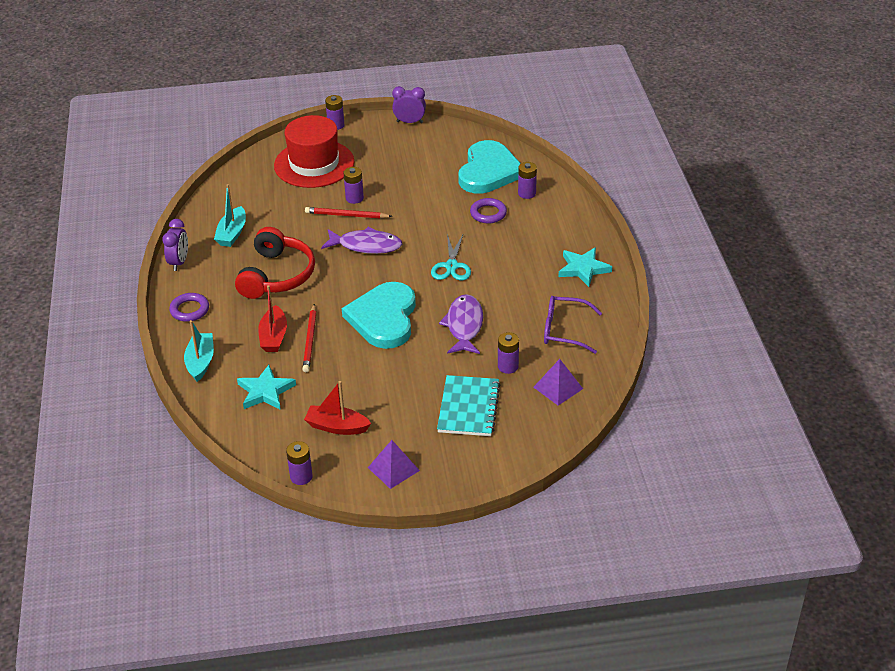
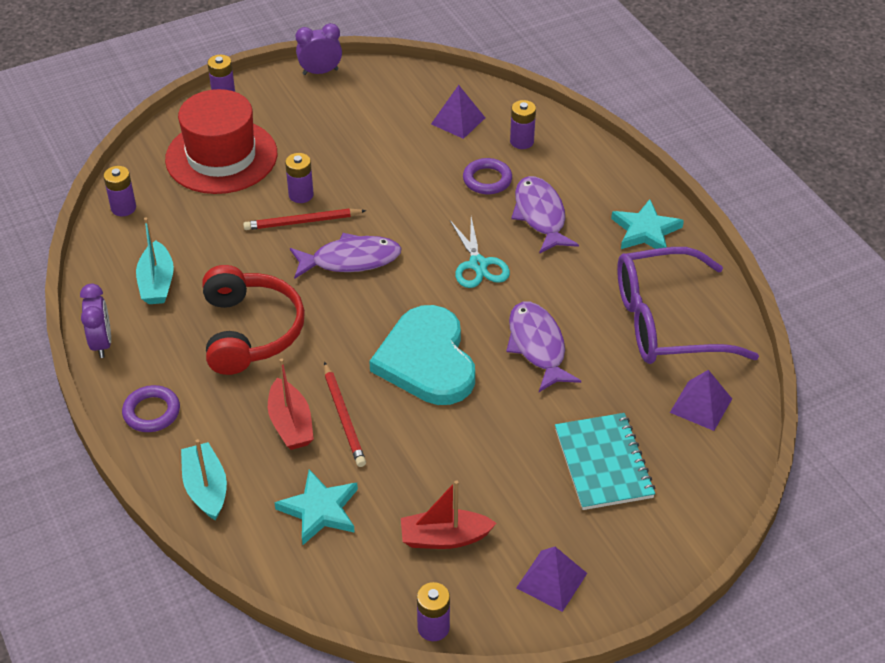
camera: 20 degrees left, 5 degrees up
turquoise heart [458,140,521,194] -> purple pyramid [431,85,485,139]
purple battery [498,332,519,374] -> purple battery moved to [104,166,136,216]
purple glasses [544,296,602,354] -> purple glasses [617,247,759,364], size x1.61
none -> purple fish [511,176,579,254]

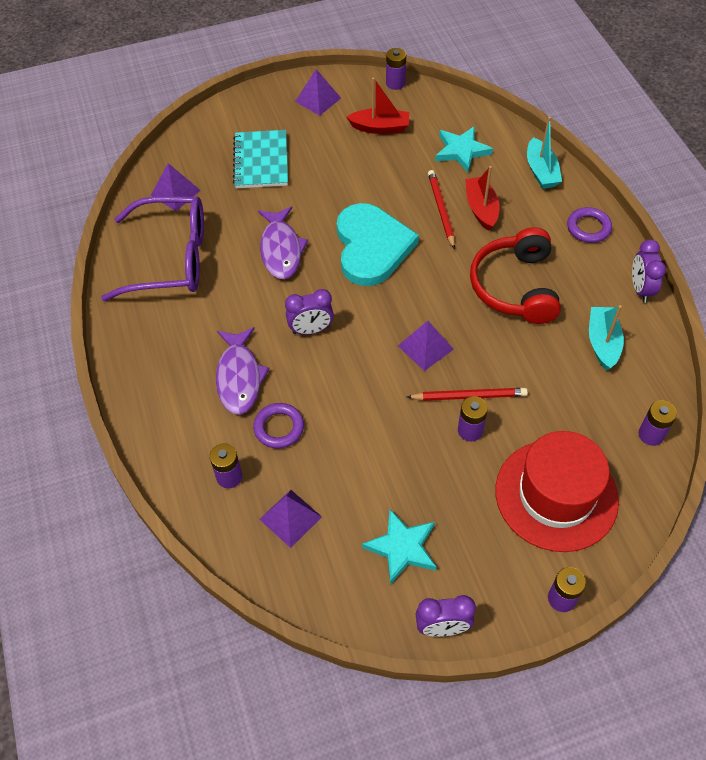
camera: 170 degrees left, 10 degrees up
purple fish [290,233,402,279] -> purple pyramid [398,321,454,371]
turquoise scissors [450,217,510,288] -> purple clock [285,289,334,335]
turquoise star [611,199,684,249] -> turquoise star moved to [362,509,436,585]

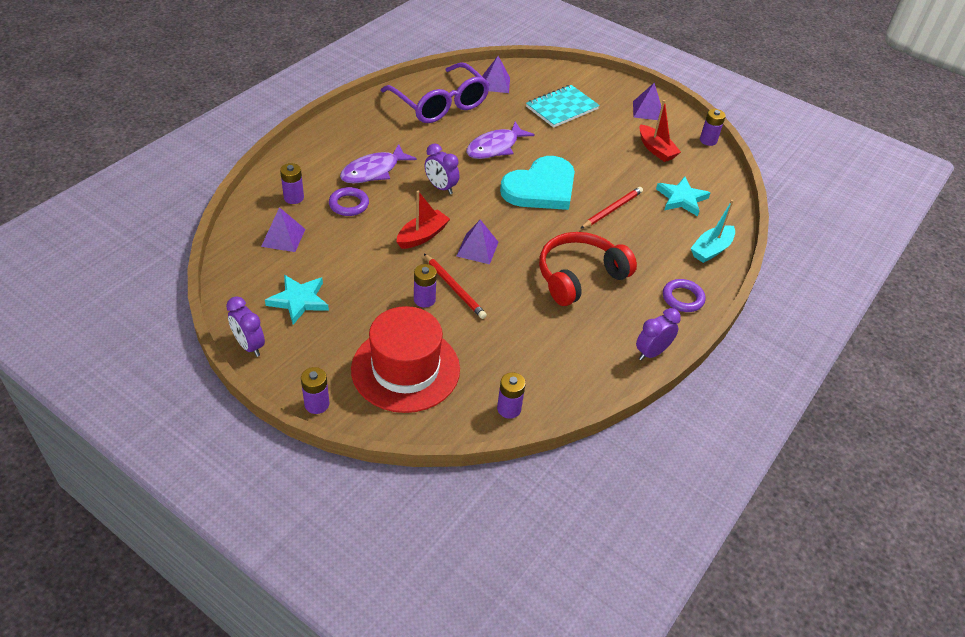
camera: 50 degrees right, 10 degrees down
red boat [465,166,500,231] -> red boat moved to [396,191,450,249]
turquoise boat [589,305,624,371] -> none

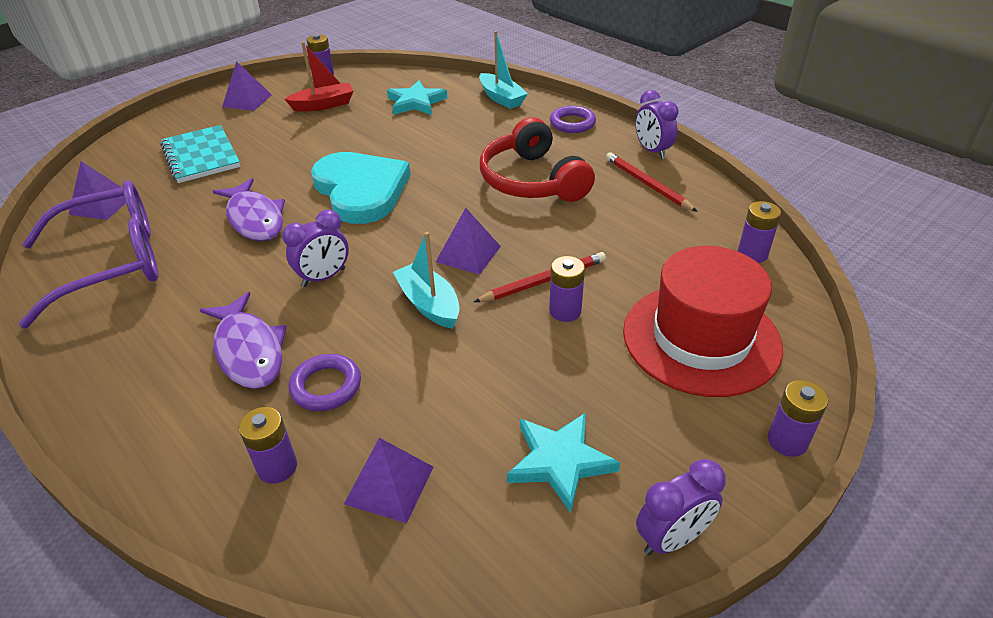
camera: 75 degrees left, 5 degrees down
red boat [396,191,450,249] -> turquoise boat [393,232,460,329]
red pencil [580,187,643,229] -> red pencil moved to [606,152,698,212]

